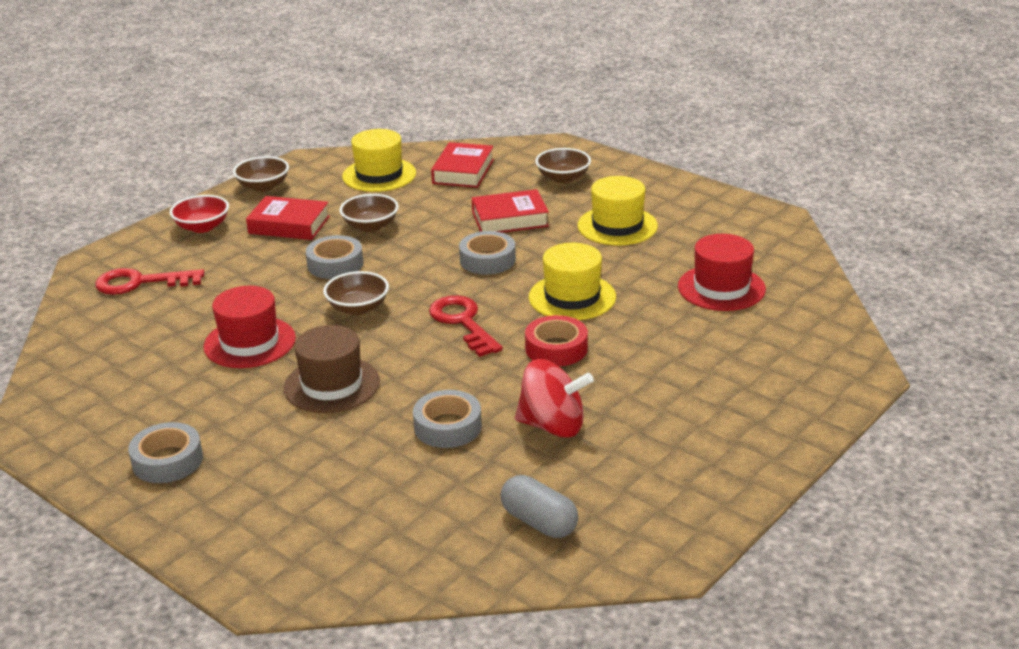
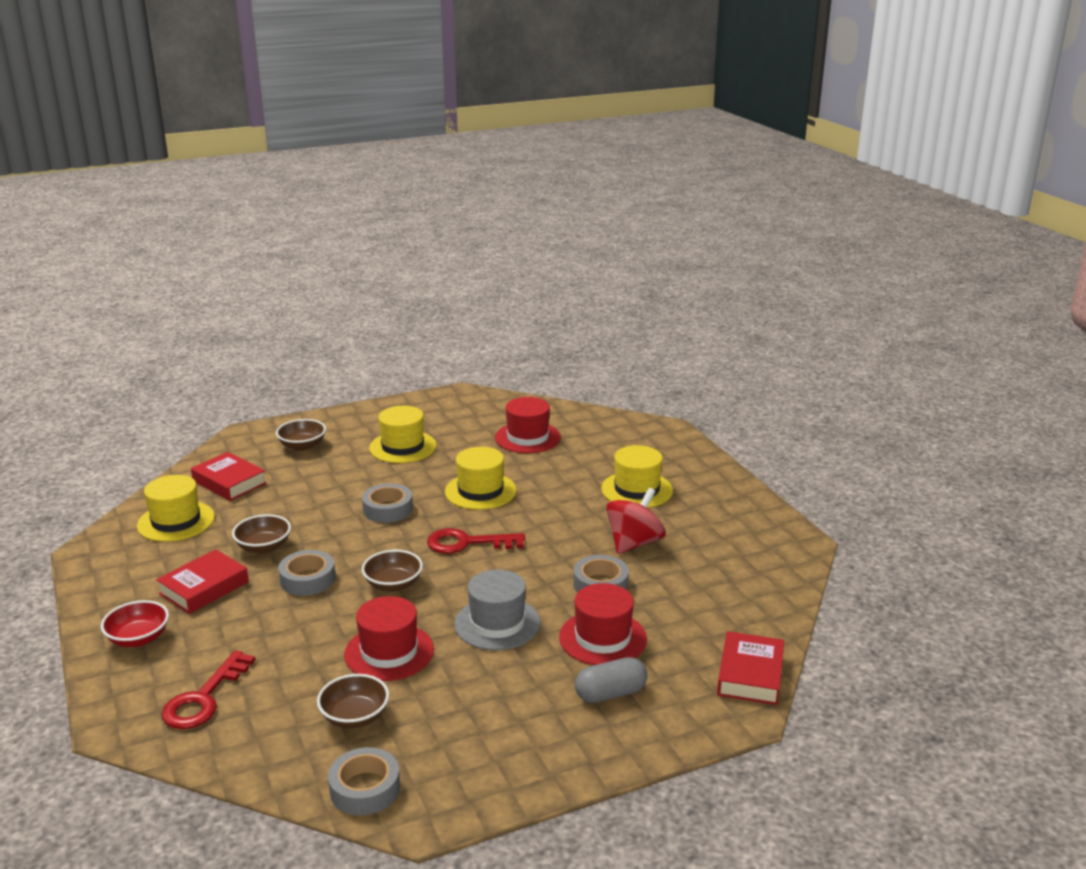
camera: 65 degrees left, 5 degrees down
grey tape [128,422,203,483] -> grey tape moved to [328,747,400,815]
brown bowl [233,156,289,192] -> brown bowl moved to [317,674,389,728]
brown hat [284,325,380,413] -> grey hat [454,569,541,650]
red book [472,189,549,233] -> red book moved to [717,631,784,705]
grey capsule [501,475,578,538] -> grey capsule moved to [575,657,647,703]
red tape [525,315,588,366] -> none
none -> red hat [559,583,647,665]
none -> yellow hat [601,445,673,508]

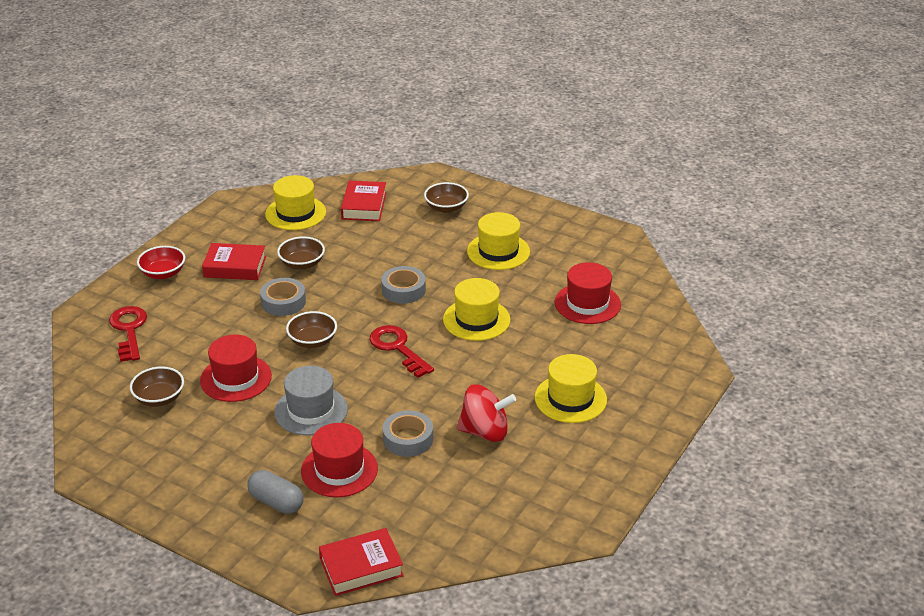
camera: 55 degrees right, 10 degrees up
red key [161,650,255,729] -> red key turned 90 degrees clockwise [109,306,147,362]
grey tape [328,747,400,815] -> none

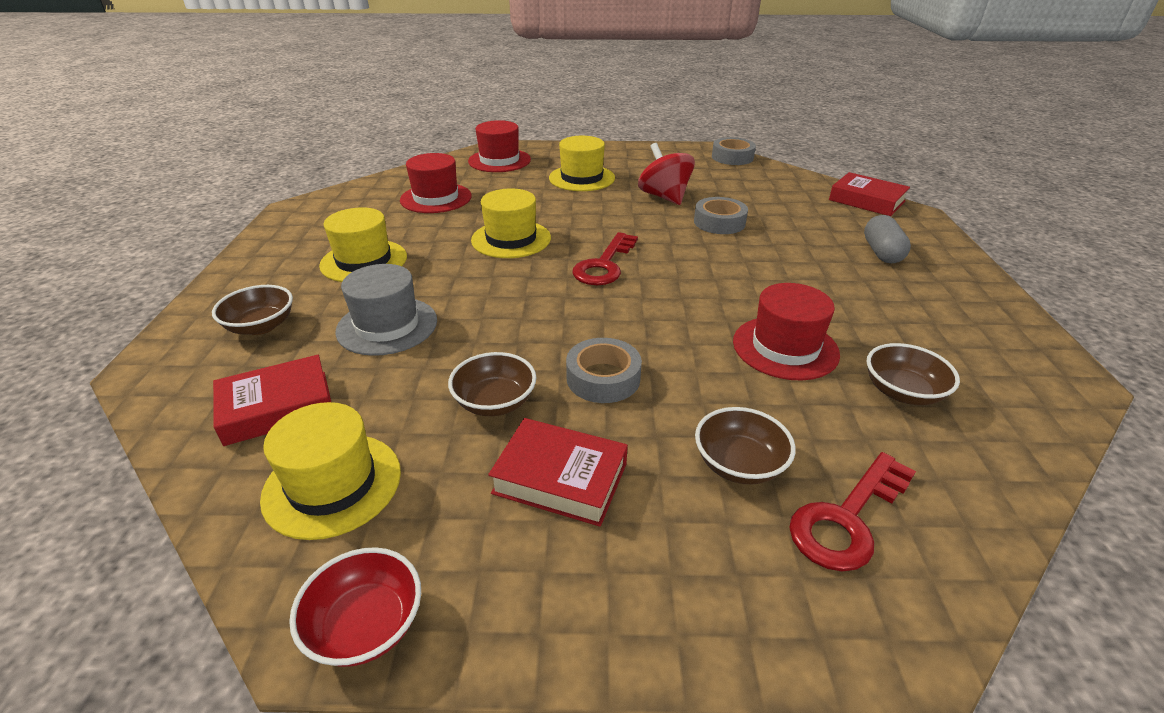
camera: 120 degrees left, 0 degrees up
red bowl [137,246,185,279] -> red bowl moved to [289,547,421,667]
red book [202,243,266,280] -> red book turned 45 degrees counterclockwise [488,418,628,527]
grey hat [274,366,348,436] -> grey hat moved to [335,264,437,356]
brown bowl [286,311,337,348] -> brown bowl moved to [695,407,796,485]
red hat [301,423,378,497] -> red hat moved to [468,120,531,172]
grey tape [381,266,426,304] -> grey tape moved to [712,137,756,165]

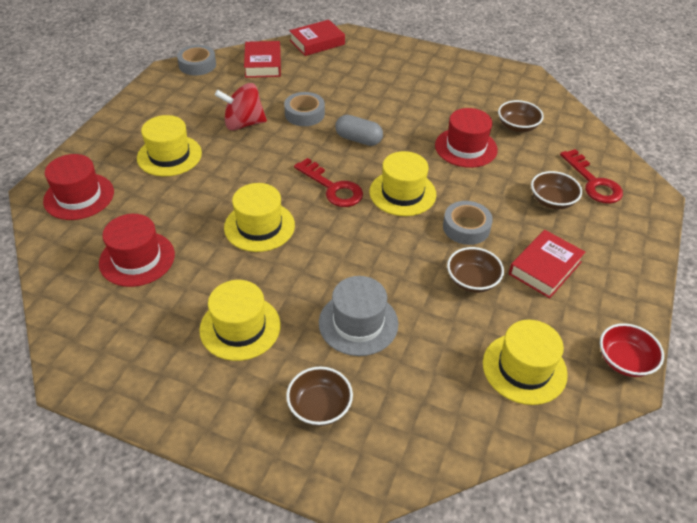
camera: 70 degrees left, 10 degrees up
red book [213,355,331,446] -> red book moved to [244,41,281,78]
grey capsule [864,215,911,263] -> grey capsule moved to [335,115,383,146]
none -> yellow hat [369,151,436,216]

